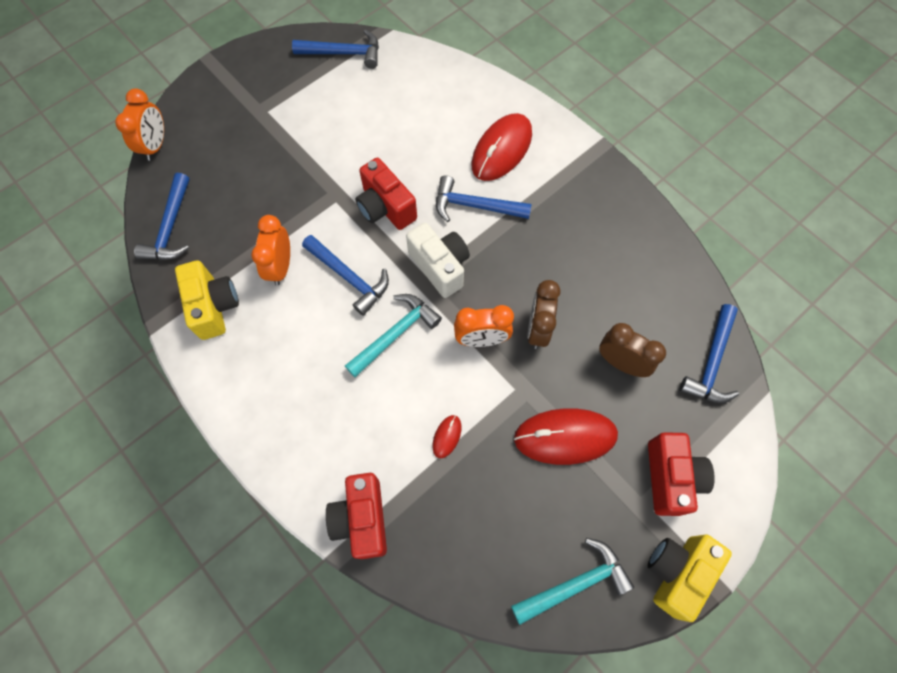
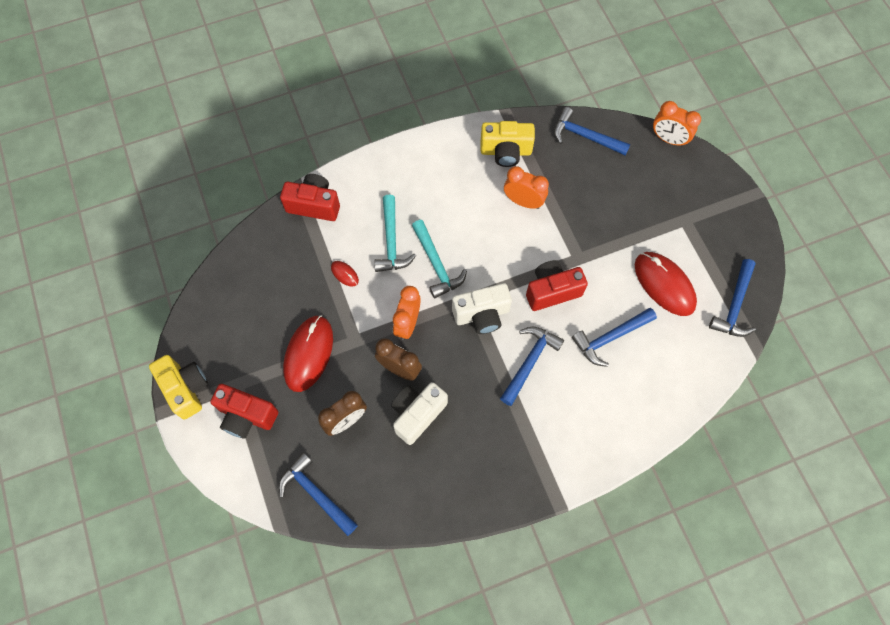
camera: 110 degrees right, 0 degrees up
blue hammer [302,235,389,316] -> blue hammer moved to [572,308,657,367]
red mouse [471,113,532,181] -> red mouse moved to [635,252,697,316]
turquoise hammer [511,538,634,625] -> turquoise hammer moved to [374,195,416,272]
none -> white camera [391,382,448,445]

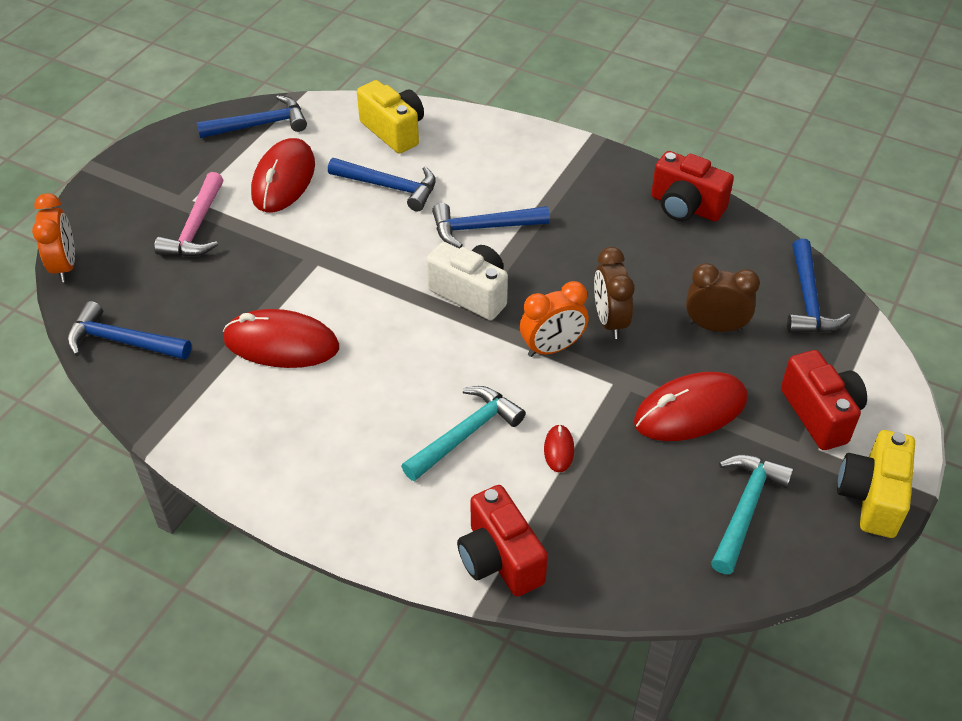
camera: 130 degrees left, 20 degrees down
white camera [391,382,448,445] -> none
turquoise hammer [412,220,467,299] -> turquoise hammer moved to [711,455,794,574]
yellow camera [481,121,535,167] -> yellow camera moved to [357,80,424,154]
orange clock [504,166,549,209] -> red mouse [223,309,339,368]
red camera [526,260,588,311] -> red camera moved to [651,151,734,222]
blue hammer [554,107,630,156] -> blue hammer turned 120 degrees clockwise [67,301,191,360]
none -> pink hammer [154,172,223,257]

